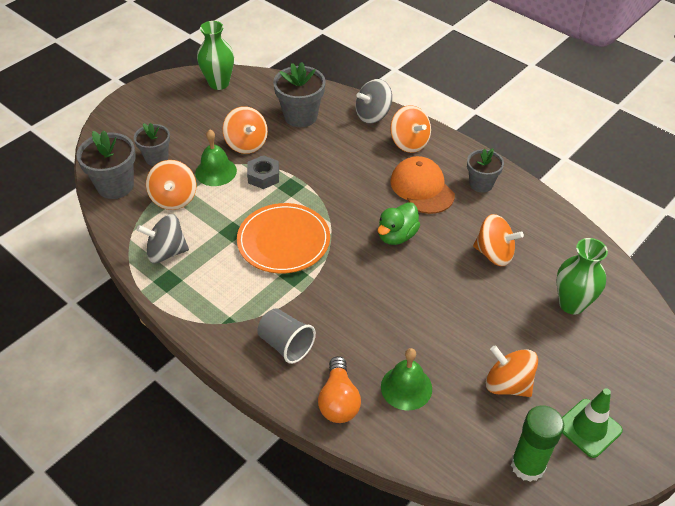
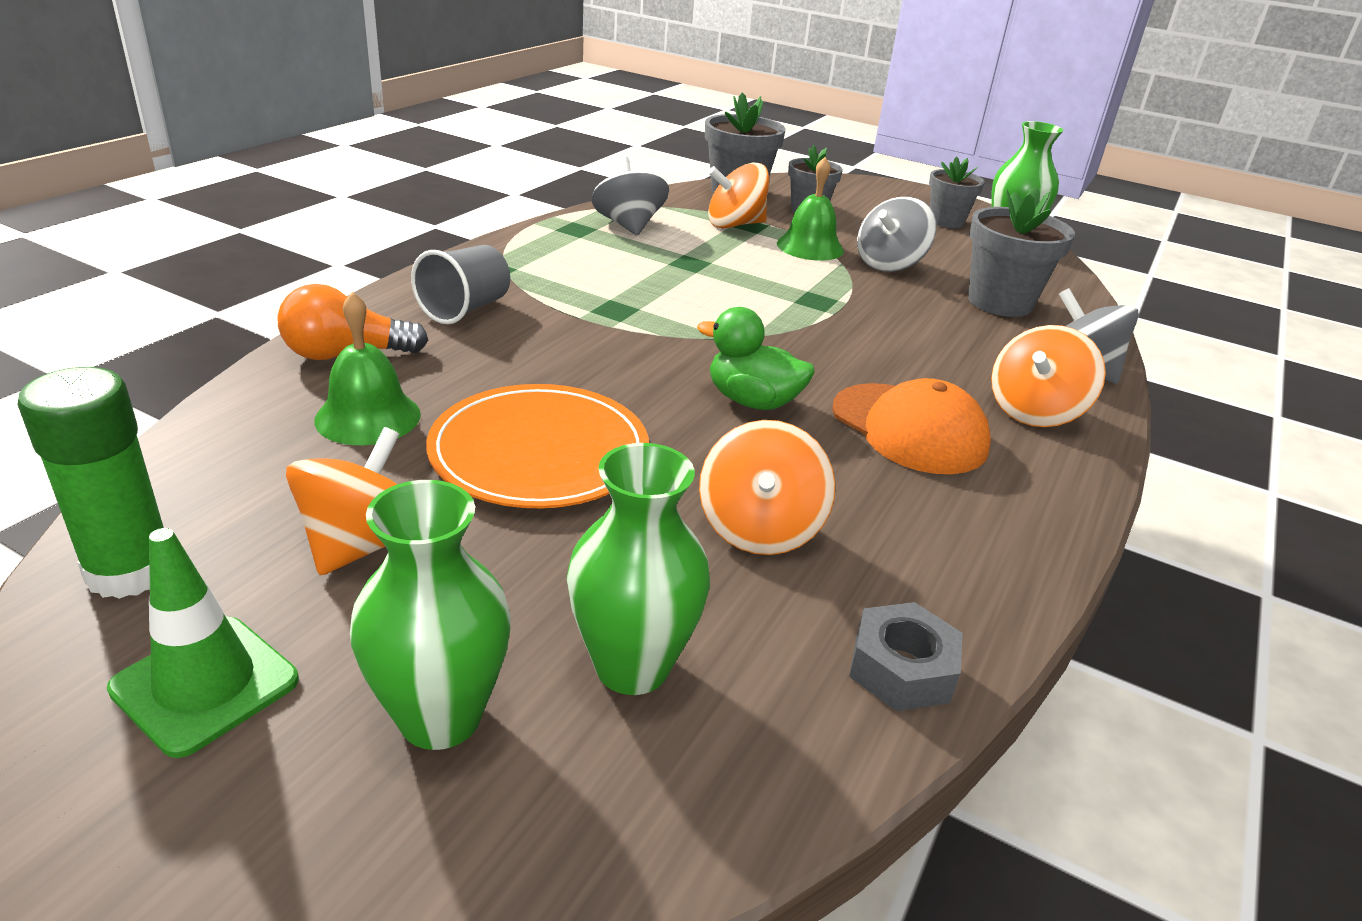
camera: 75 degrees right, 15 degrees down
orange spinning top [223,106,268,154] -> grey spinning top [857,197,936,272]
orange plate [237,203,330,273] -> orange plate moved to [426,384,649,508]
grey nut [247,155,279,189] -> grey nut moved to [849,602,963,711]
orange cap [390,156,455,214] -> orange cap turned 90 degrees clockwise [832,378,991,474]
grey flower pot [467,148,504,193] -> grey flower pot moved to [929,156,985,228]
none -> green vase [350,480,511,750]

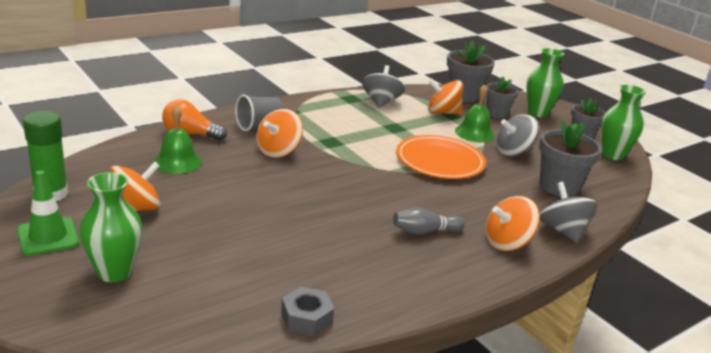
camera: 25 degrees right, 5 degrees down
orange plate [426,384,649,508] -> orange plate moved to [396,135,486,179]
green vase [567,443,710,695] -> green vase moved to [526,48,564,117]
green duck [697,307,815,410] -> none
orange spinning top [699,420,835,555] -> orange spinning top moved to [257,109,303,158]
orange cap [832,378,991,474] -> grey bowling pin [393,207,465,235]

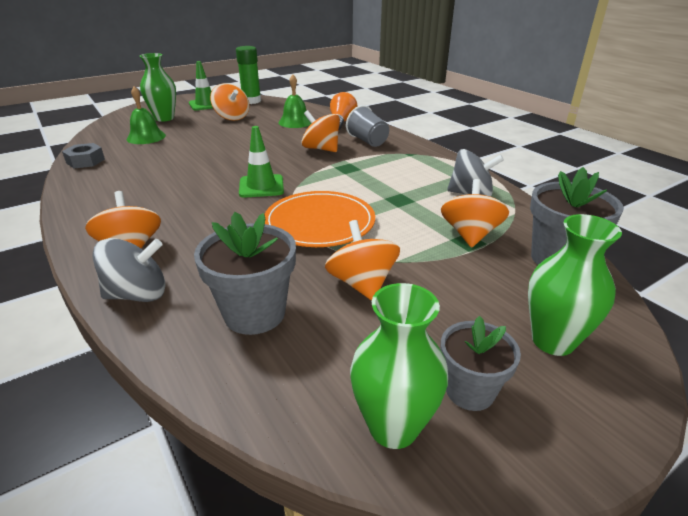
camera: 95 degrees right, 5 degrees up
grey bowling pin [393,207,465,235] -> none
green bell [455,84,495,142] -> green bell moved to [127,87,166,144]
grey flower pot [486,77,518,118] -> none
grey spinning top [496,114,539,156] -> orange spinning top [325,220,400,300]
none -> green traffic cone [239,126,284,198]

